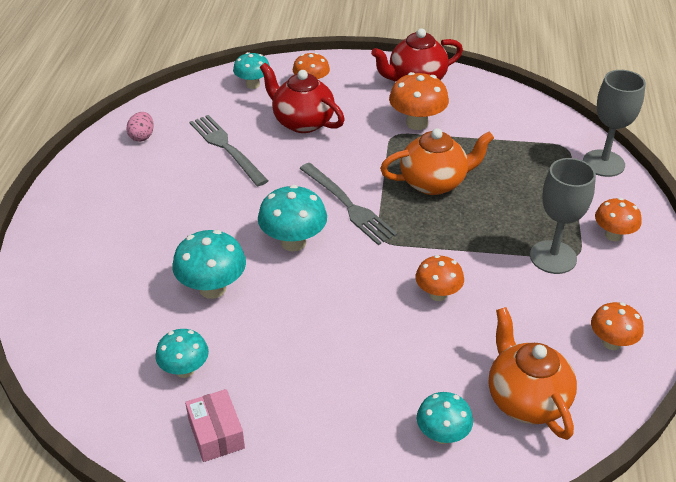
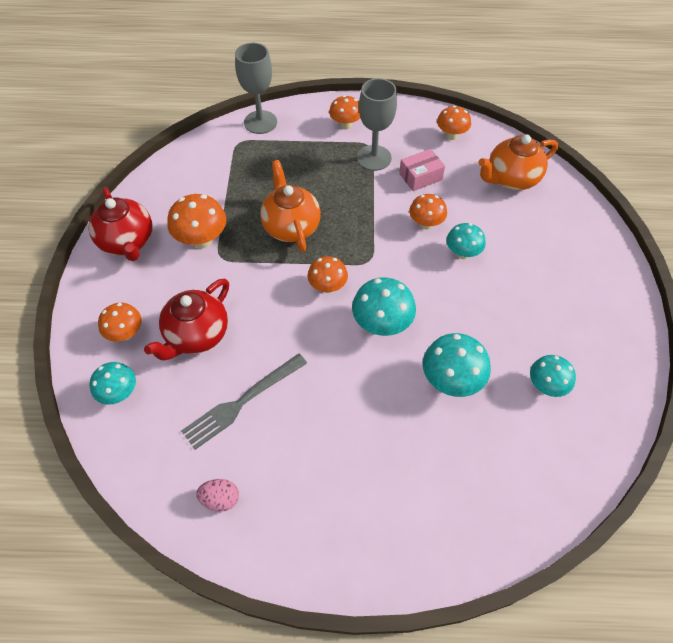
camera: 95 degrees left, 15 degrees up
pink box [185,389,245,462] -> pink box moved to [399,149,445,191]
grey fork [299,163,398,245] -> orange mushroom [307,256,348,293]
turquoise mushroom [417,392,473,444] -> turquoise mushroom moved to [446,223,486,259]

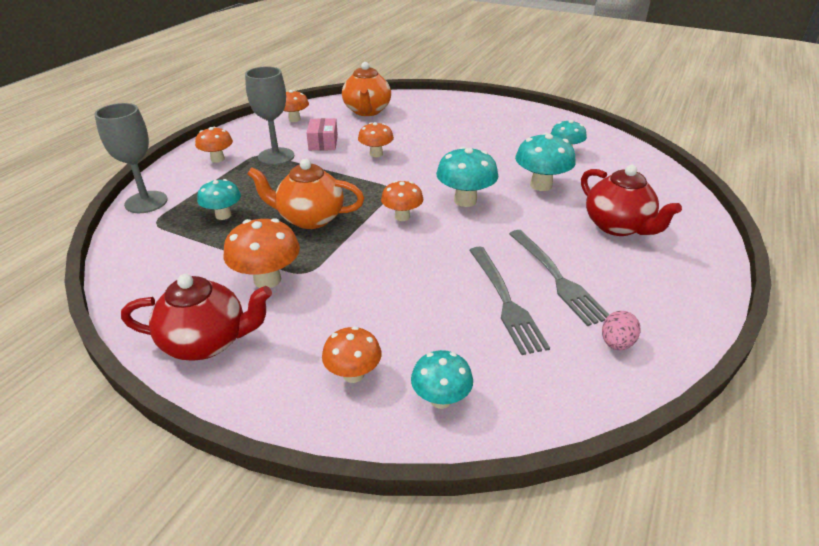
camera: 65 degrees left, 20 degrees down
red teapot [144,278,229,361] -> red teapot moved to [581,165,682,236]
turquoise mushroom [446,223,486,259] -> turquoise mushroom moved to [197,179,241,220]
none -> grey fork [509,230,610,326]

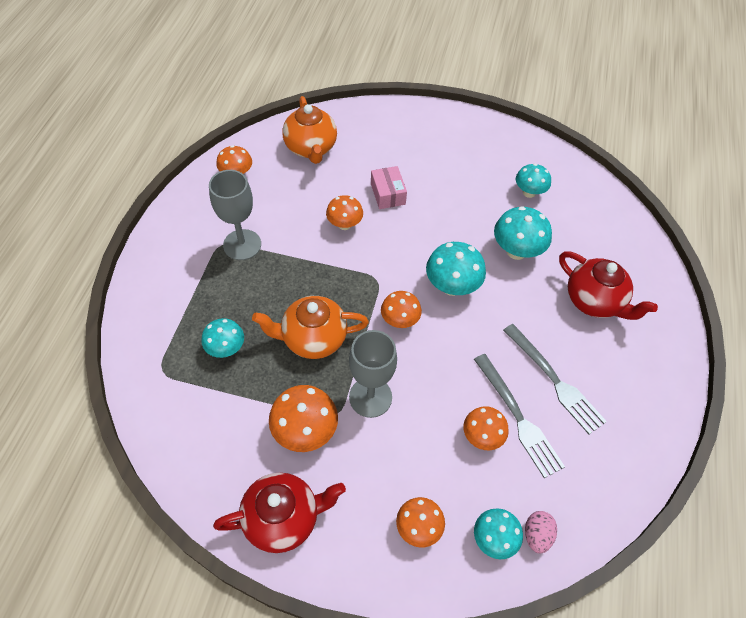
camera: 15 degrees left, 20 degrees up
grey goblet [94,103,168,213] -> grey goblet moved to [349,330,397,418]
orange mushroom [195,127,233,163] -> orange mushroom moved to [463,406,509,451]
pink box [306,118,338,151] -> pink box moved to [371,166,407,209]
pink egg [602,311,641,350] -> pink egg moved to [525,511,557,554]

